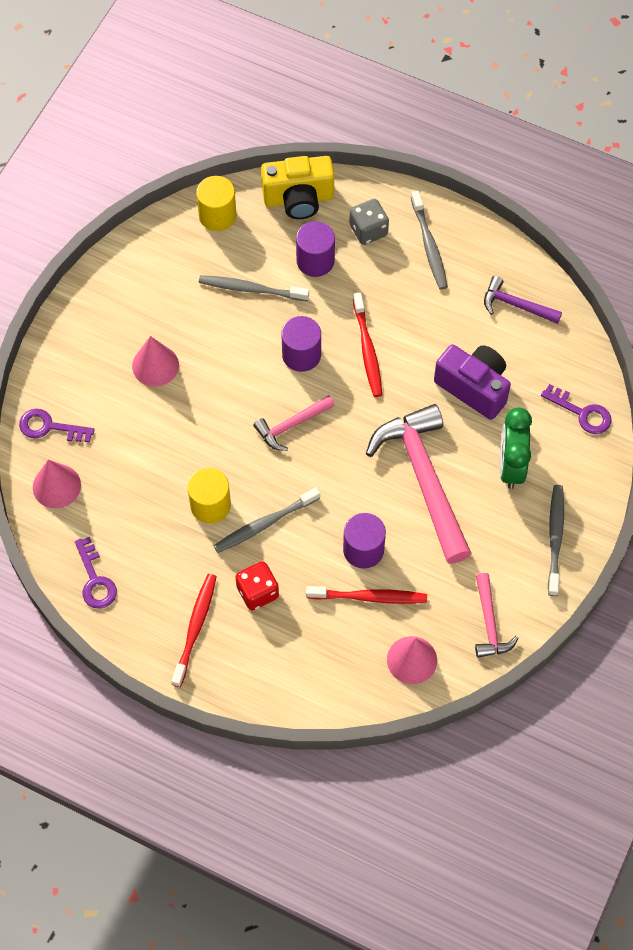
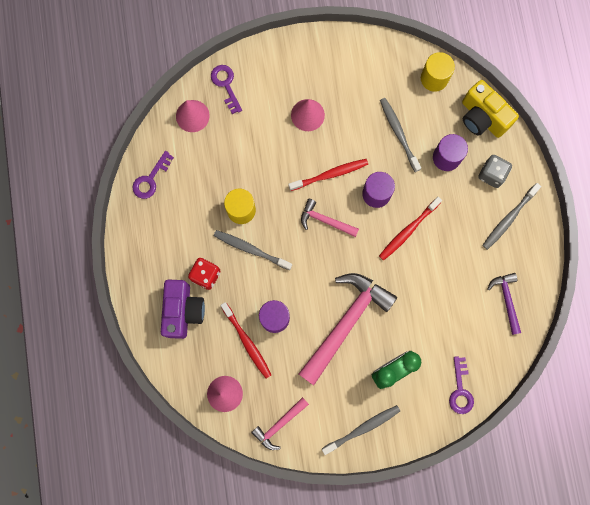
camera: 55 degrees right, 15 degrees up
red toothbrush [171,574,217,687] -> red toothbrush moved to [288,159,368,191]
purple camera [434,344,511,420] -> purple camera moved to [161,279,205,339]

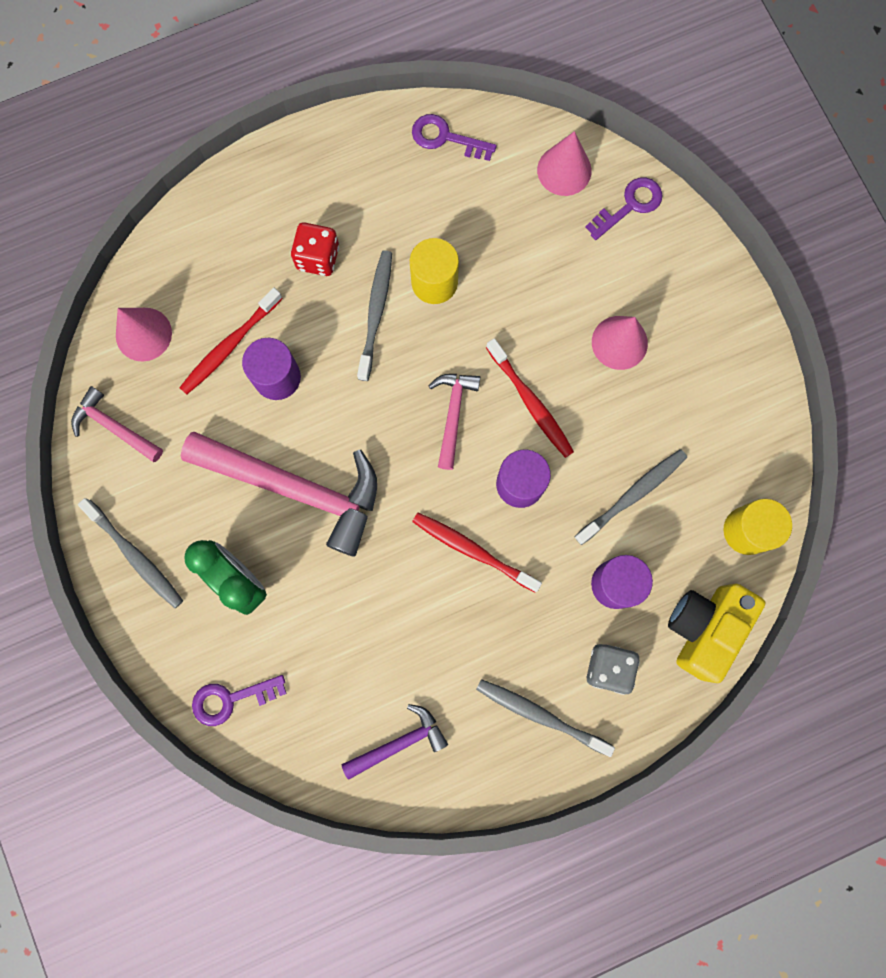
camera: 75 degrees right, 0 degrees up
purple camera [161,279,205,339] -> none

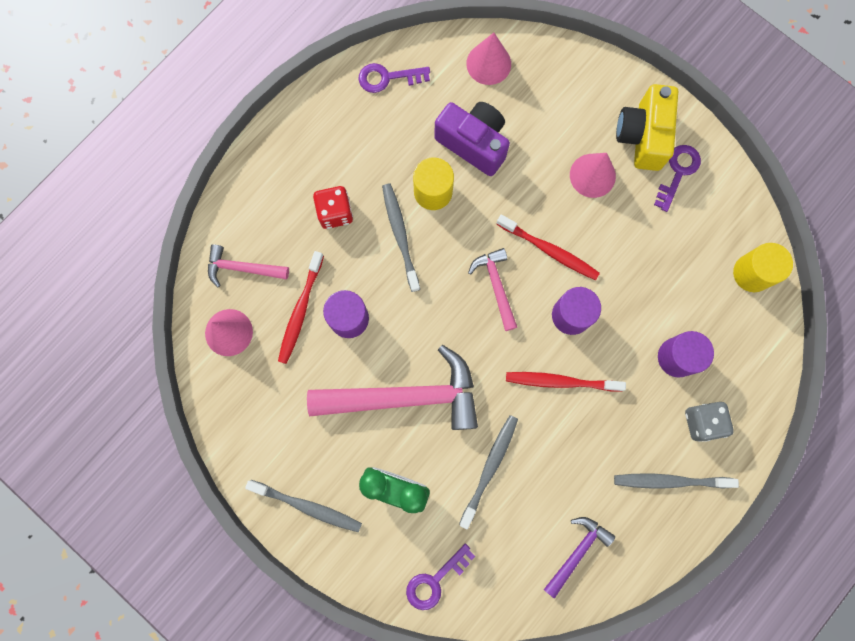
camera: 25 degrees left, 0 degrees up
pink hammer [71,386,163,462] -> pink hammer moved to [208,244,289,287]
grey toothbrush [574,449,687,545] -> grey toothbrush moved to [459,415,518,529]
purple key [586,177,662,240] -> purple key moved to [654,145,701,212]
yellow camera [668,583,766,683] -> yellow camera moved to [616,84,678,171]
none -> purple camera [434,102,510,176]

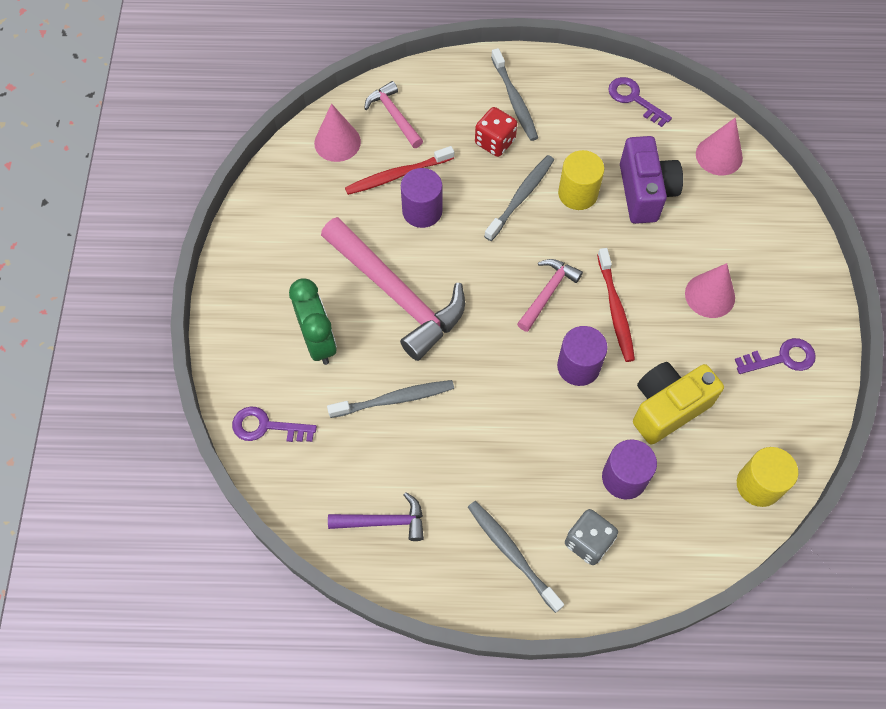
camera: 50 degrees right, 15 degrees down
grey toothbrush [245,480,362,532] -> grey toothbrush moved to [491,48,538,141]
red toothbrush [506,372,626,392] -> none
yellow camera [616,84,678,171] -> yellow camera moved to [633,362,724,445]

